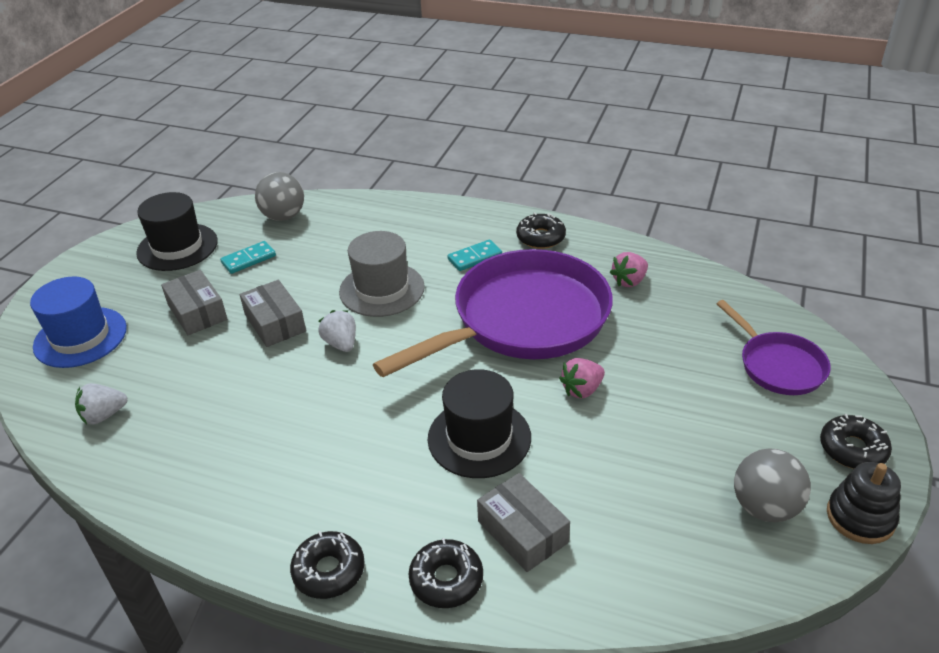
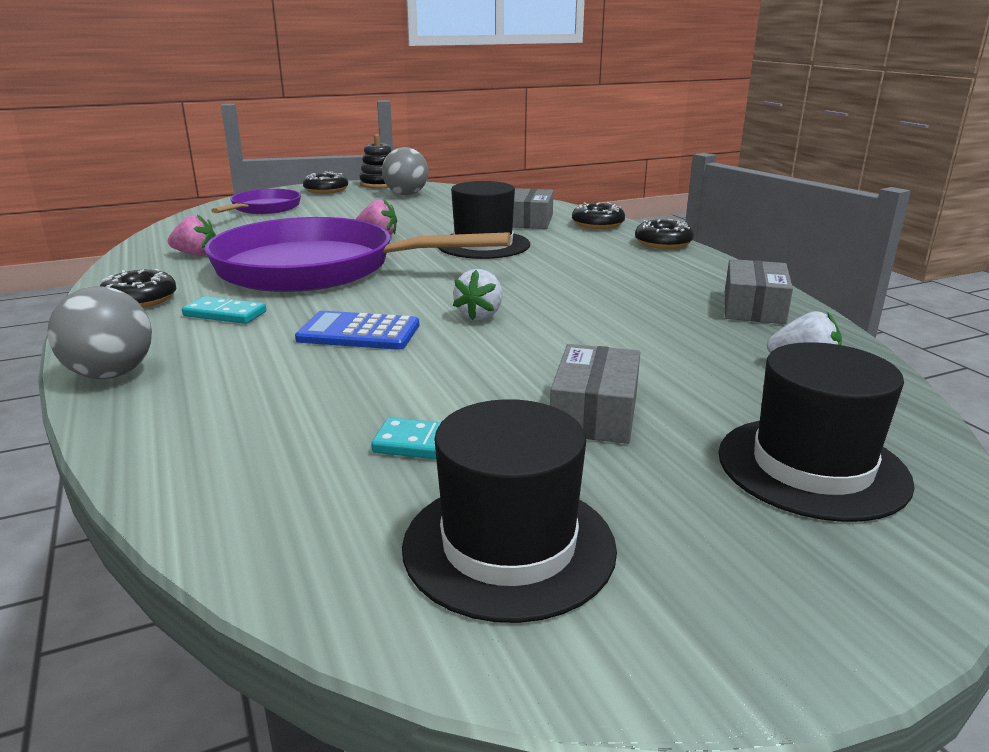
camera: 135 degrees left, 15 degrees down
blue hat [30,276,127,368] -> black hat [718,342,915,522]
grey box [240,280,306,347] -> grey box moved to [725,259,793,324]
grey ball [255,172,304,221] -> grey ball moved to [47,286,152,379]
grey hat [339,231,425,317] -> blue calculator [295,311,419,350]

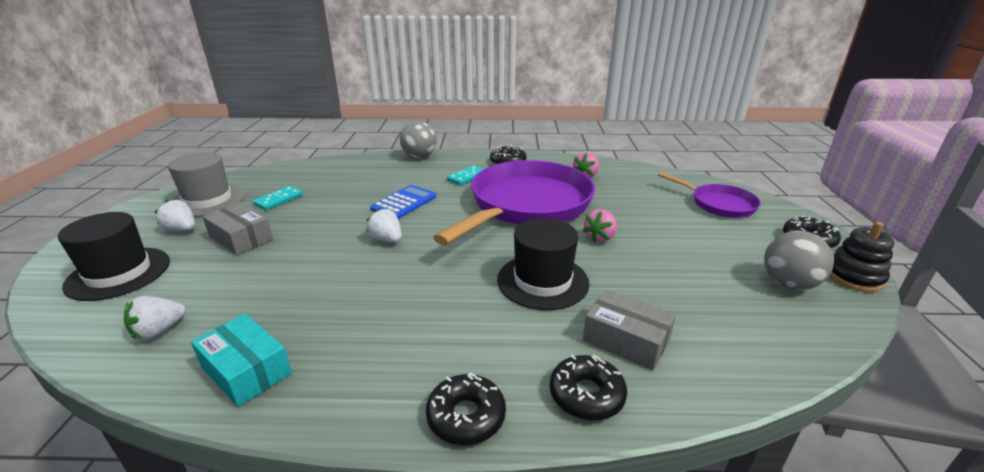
camera: 115 degrees right, 5 degrees up
black hat [402,399,617,623] -> grey hat [168,152,246,217]
grey box [725,259,793,324] -> turquoise box [191,314,292,407]
none -> white strawberry [155,200,195,231]

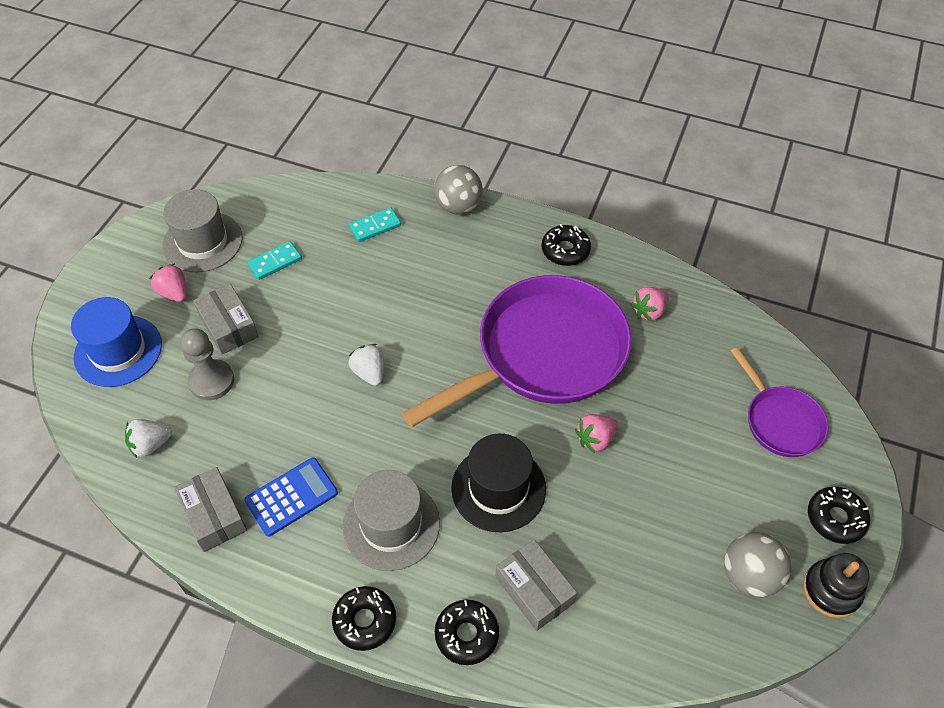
camera: 20 degrees right, 25 degrees up
black hat [58,212,170,301] -> blue hat [71,297,162,387]
white strawberry [155,200,195,231] -> pink strawberry [149,264,187,302]
turquoise box [191,314,292,407] -> grey box [174,467,247,552]
blue calculator [370,185,436,219] -> blue calculator moved to [244,457,338,537]
turquoise domino [447,165,483,186] -> turquoise domino moved to [349,207,401,242]
none -> grey pawn [180,328,234,400]
none -> grey hat [343,470,440,571]

